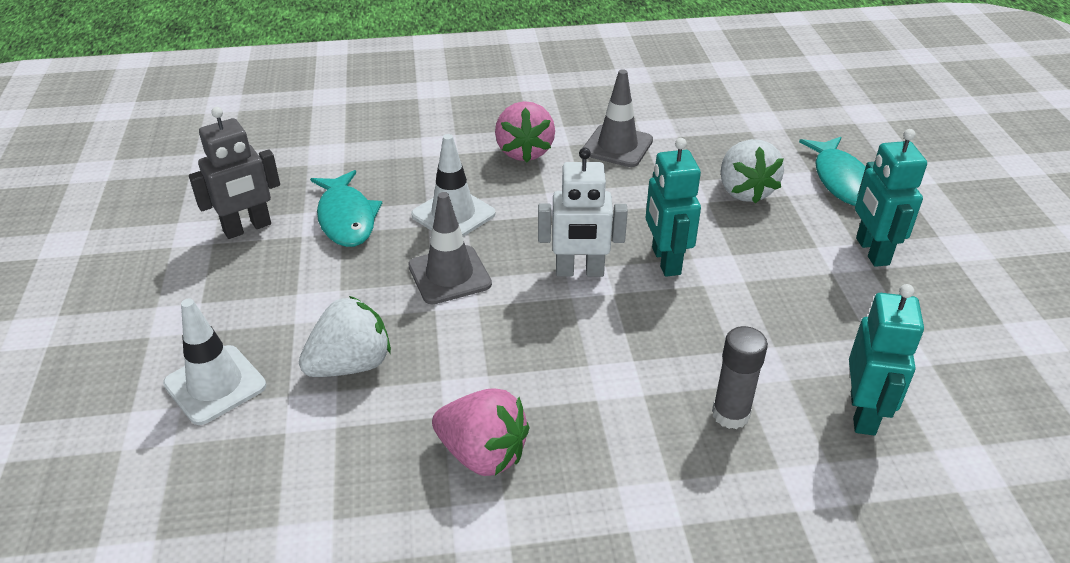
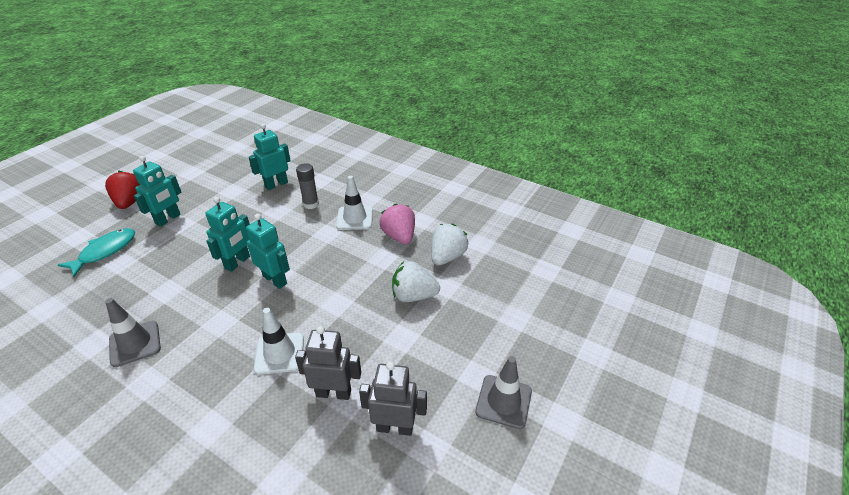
camera: 140 degrees left, 0 degrees up
white traffic cone [163,299,266,425] -> white traffic cone moved to [336,176,373,230]
turquoise fish [310,170,382,247] -> grey robot [295,326,361,400]
grey traffic cone [408,192,492,304] -> grey traffic cone moved to [475,356,532,429]
pink strawberry [495,101,555,162] -> none
white robot [538,148,628,277] -> turquoise robot [246,214,290,289]
white strawberry [721,139,784,204] -> white strawberry moved to [431,224,468,265]
none -> red strawberry [105,171,140,209]

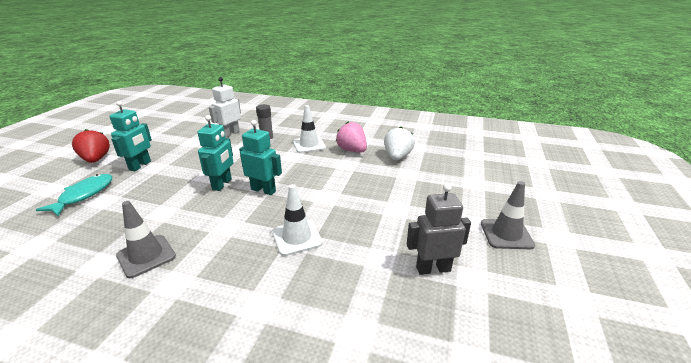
camera: 15 degrees left, 10 degrees down
turquoise robot [249,124,291,190] -> white robot [209,77,241,137]
grey robot [295,326,361,400] -> none
white strawberry [392,261,440,302] -> none

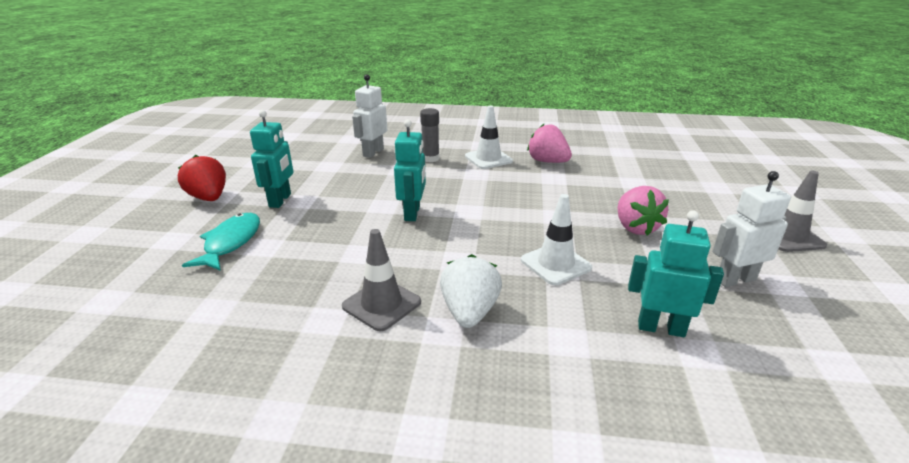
camera: 10 degrees left, 0 degrees up
turquoise robot [239,120,282,195] -> turquoise robot moved to [628,210,724,337]
white strawberry [384,127,415,160] -> white strawberry moved to [440,254,502,328]
grey robot [407,183,471,275] -> white robot [713,171,791,287]
none -> pink strawberry [618,186,669,236]

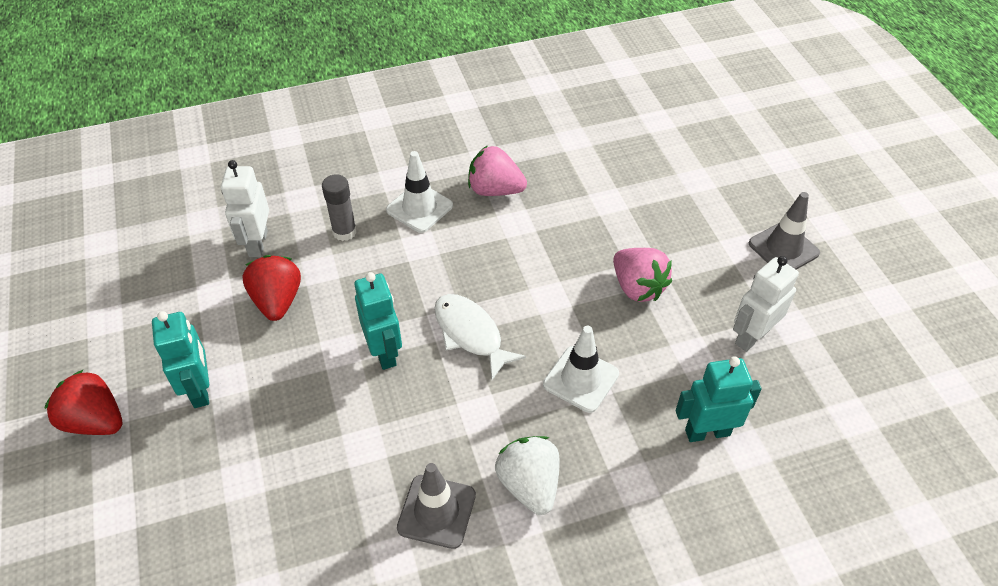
camera: 25 degrees left, 20 degrees up
turquoise fish [182,213,260,271] -> none
none -> red strawberry [243,255,301,321]
none -> white fish [434,294,526,380]

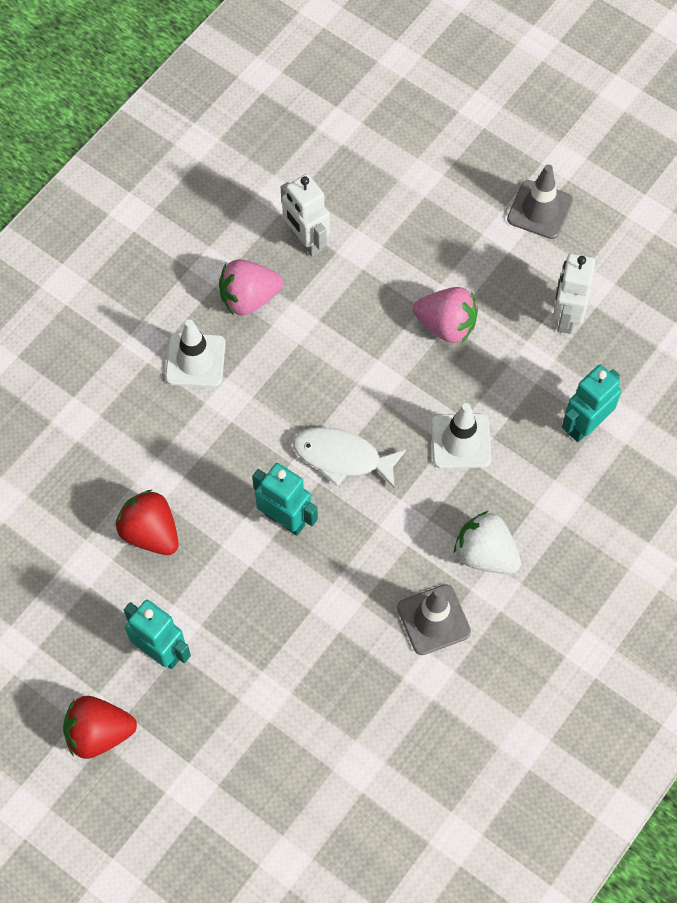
camera: 35 degrees left, 15 degrees up
white robot [221,160,269,257] -> white robot moved to [281,174,330,257]
grey glue stick [322,174,357,241] -> none

